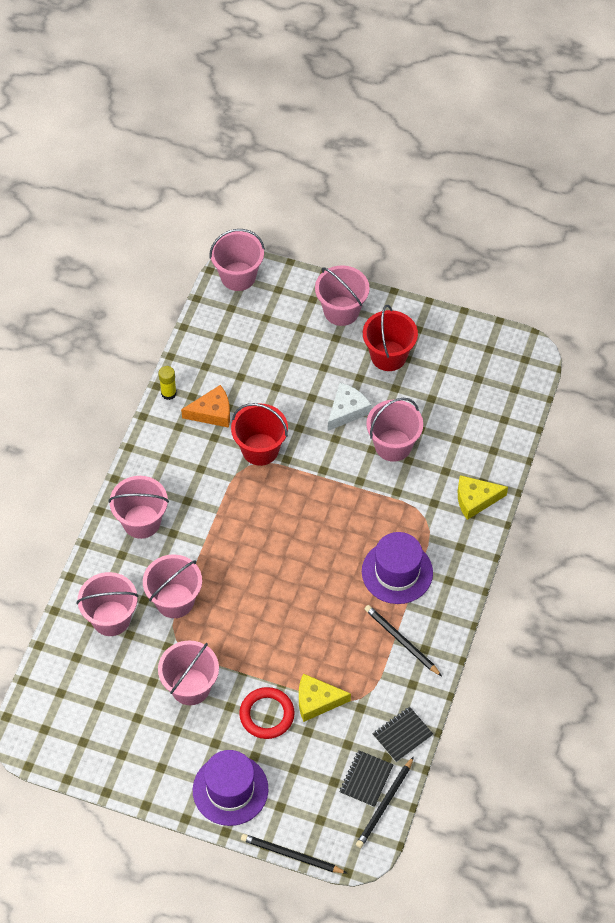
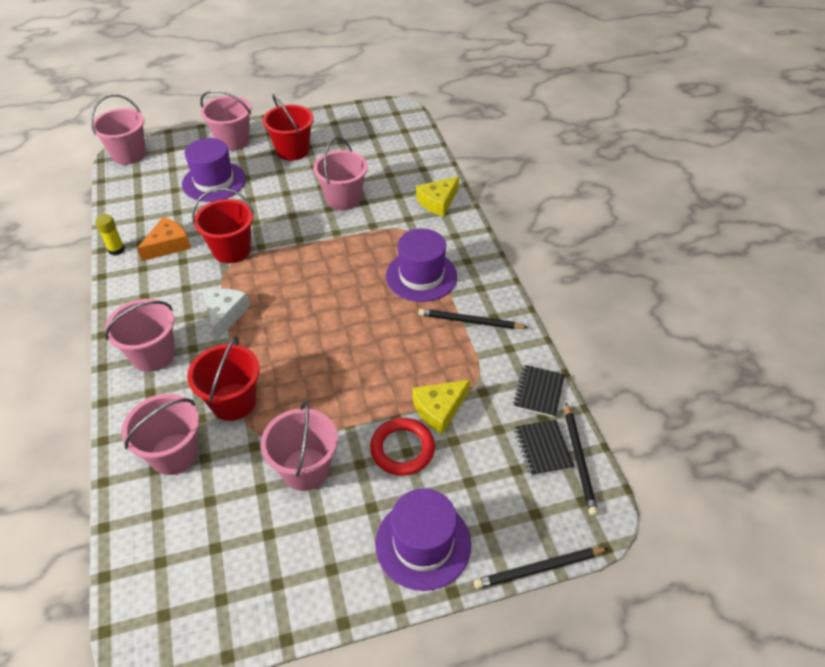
camera: 35 degrees left, 10 degrees down
pink bucket [143,554,202,618] -> red bucket [187,337,260,421]
white cheese [328,383,371,431] -> white cheese moved to [203,288,250,341]
none -> purple hat [182,138,246,202]

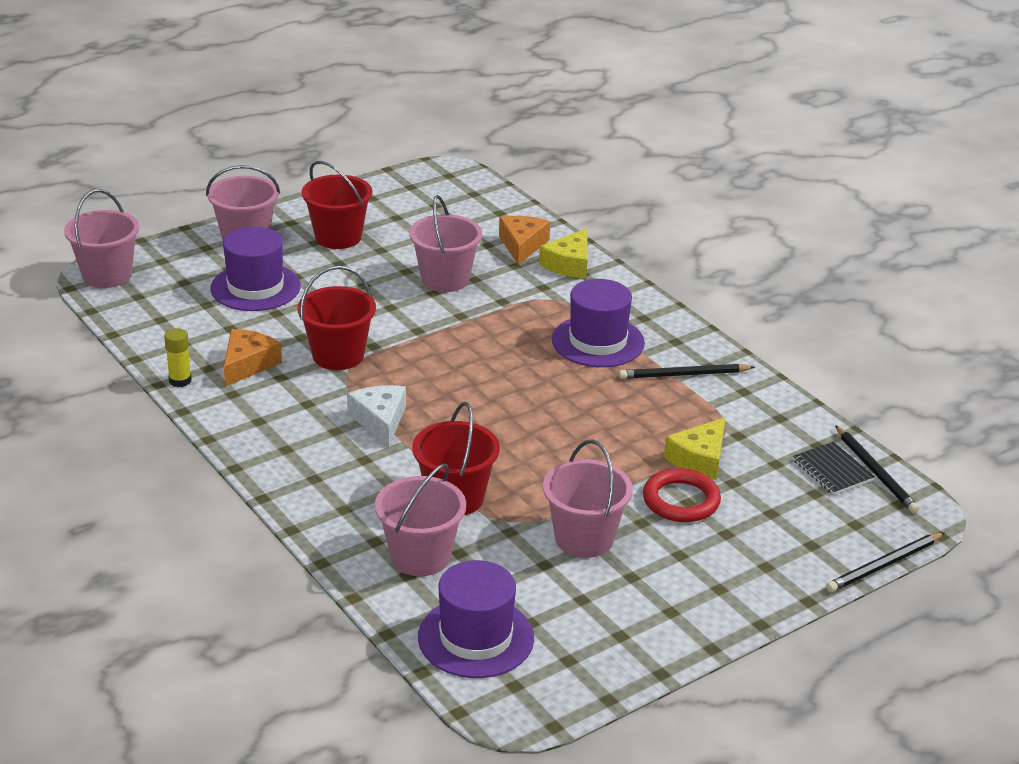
camera: 20 degrees left, 15 degrees down
pink bucket [105,299,175,372] -> none
purple hat [375,488,471,591] -> purple hat moved to [418,560,534,678]
black notebook [513,365,565,418] -> none
none -> orange cheese [499,216,550,265]

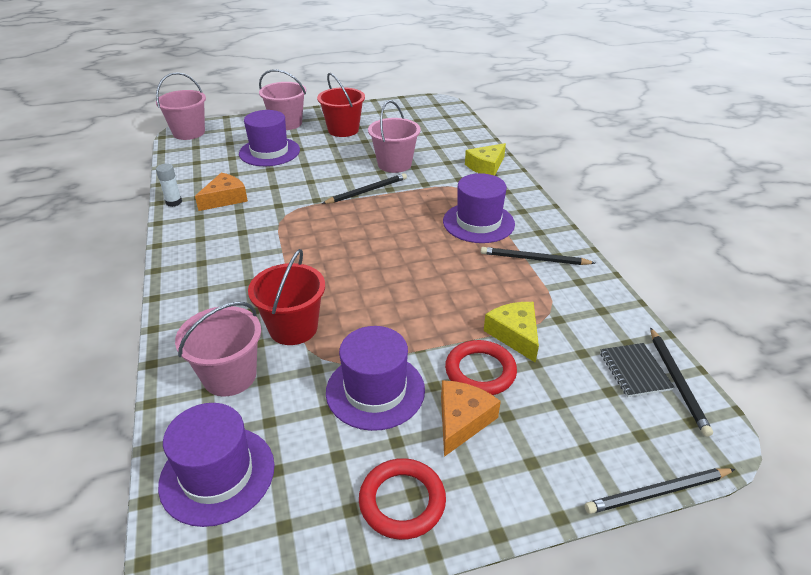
camera: 20 degrees right, 5 degrees up
yellow glue stick [164,328,191,387] -> white glue stick [156,164,182,207]
red bucket [298,266,376,370] -> none
white cheese [347,385,406,447] -> none
orange cheese [499,216,550,265] -> orange cheese moved to [441,380,501,457]
pink bucket [543,439,633,558] -> purple hat [326,326,425,431]
yellow cheese [664,418,725,480] -> yellow cheese turned 105 degrees clockwise [484,302,539,363]
none -> black pencil [322,173,407,204]
none -> red ring [359,458,446,540]

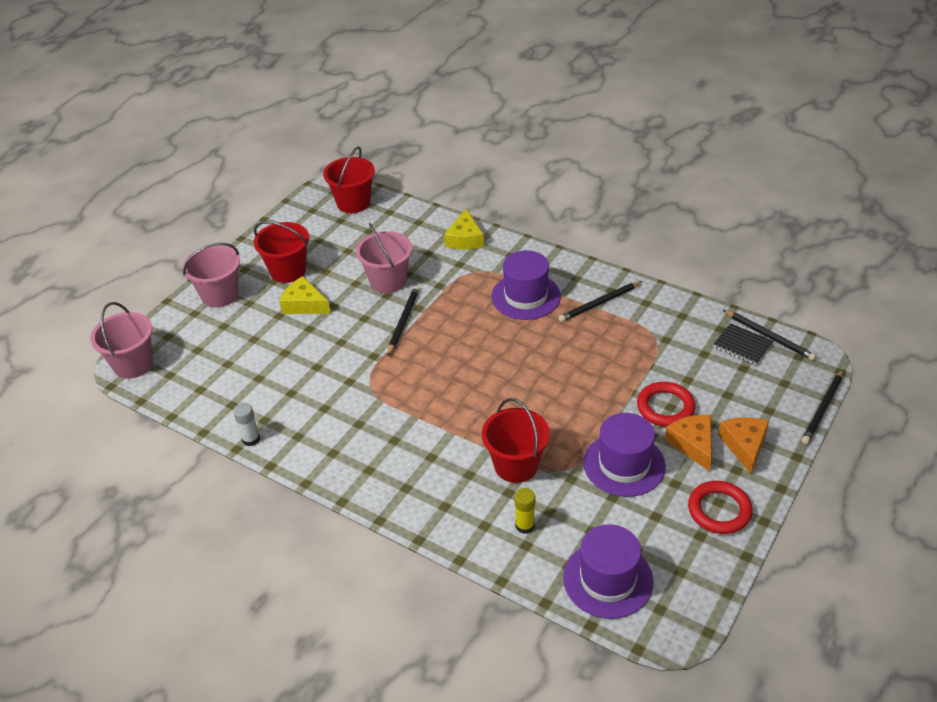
camera: 40 degrees left, 5 degrees up
pink bucket [175,302,261,396] -> yellow glue stick [515,488,535,534]
orange cheese [195,173,248,211] -> orange cheese moved to [718,417,769,474]
purple hat [239,110,300,166] -> none
yellow cheese [484,302,539,363] -> yellow cheese moved to [280,276,331,314]
none -> red bucket [323,146,375,213]

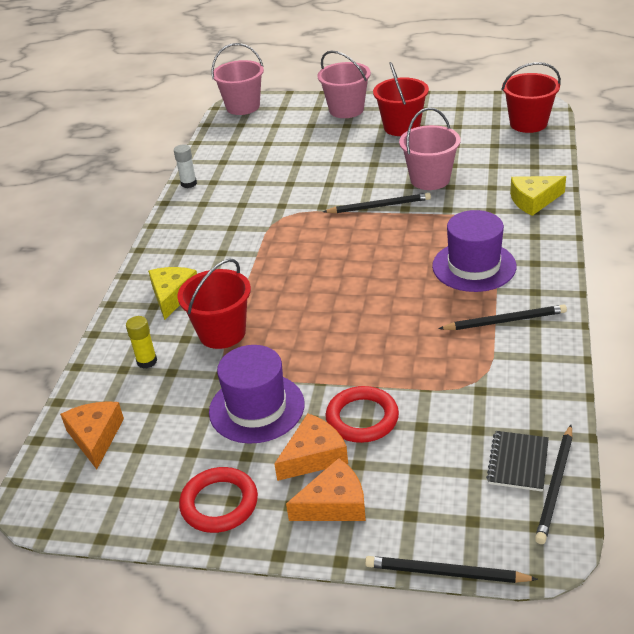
camera: 70 degrees right, 5 degrees down
yellow cheese [280,276,331,314] -> yellow cheese moved to [148,267,197,320]
black pencil [558,281,642,322] -> black pencil turned 135 degrees clockwise [438,305,567,330]
purple hat [563,524,653,619] -> orange cheese [60,401,124,469]

